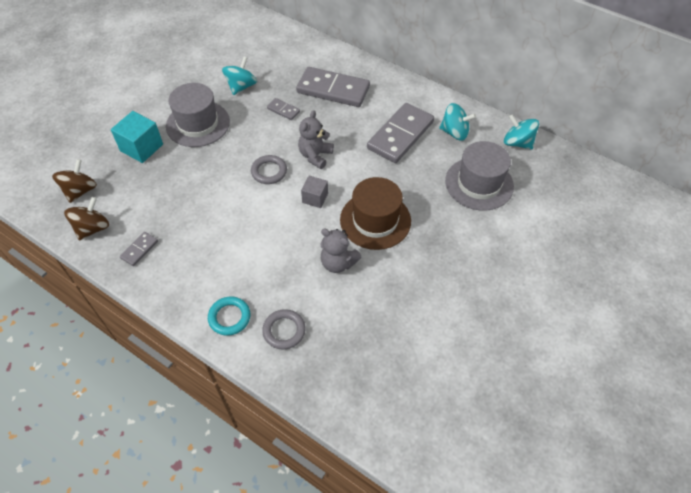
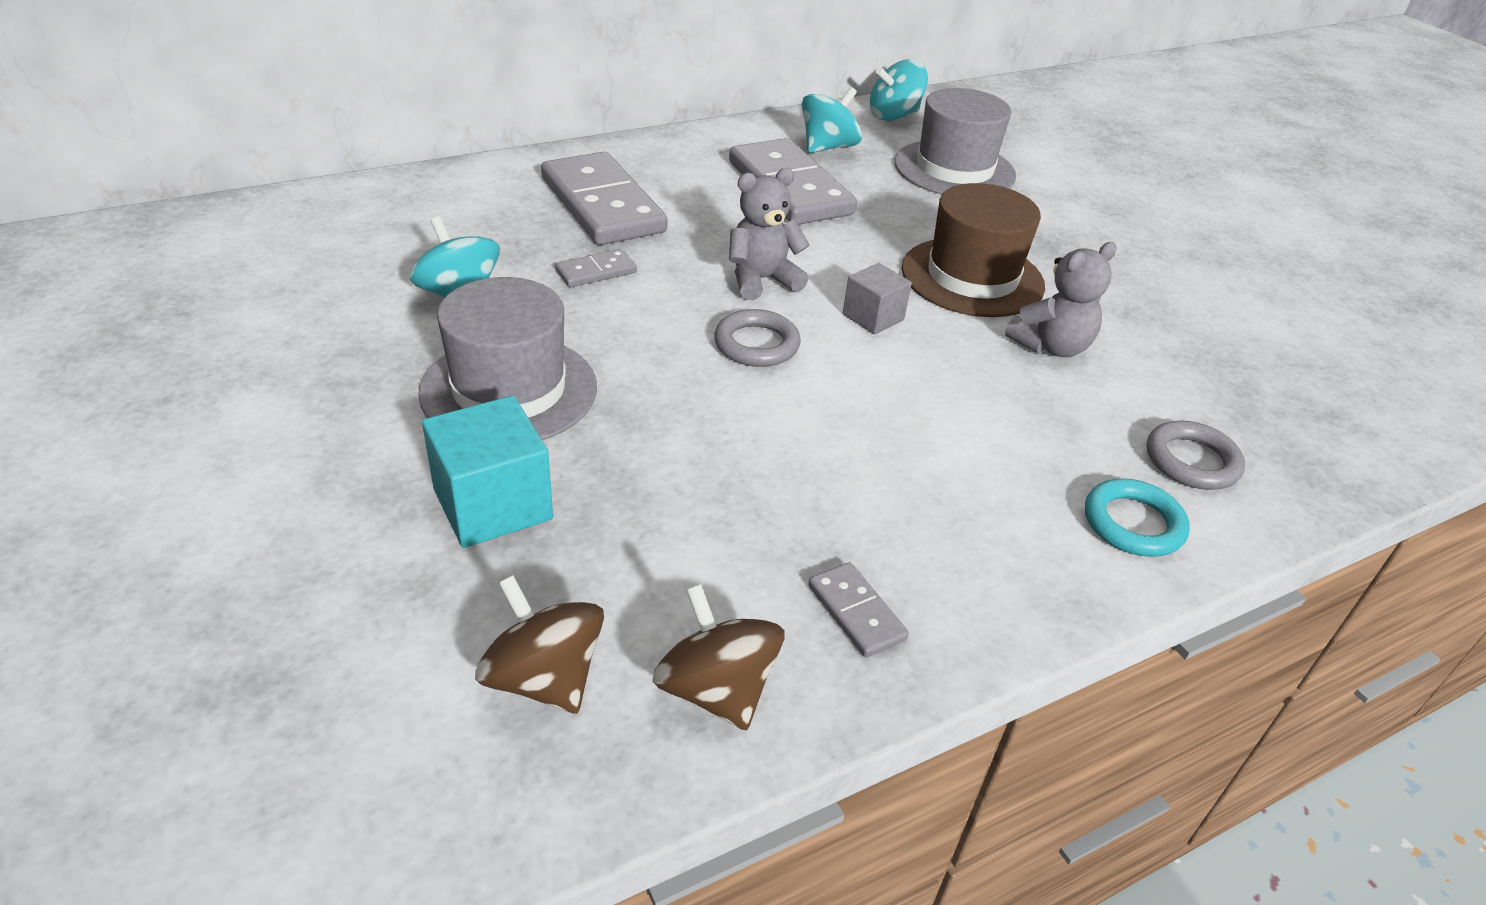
camera: 65 degrees left, 15 degrees down
grey domino [296,67,370,107] -> grey domino turned 75 degrees counterclockwise [541,152,667,245]
grey teddy bear [298,110,334,169] -> grey teddy bear turned 105 degrees clockwise [729,168,810,300]

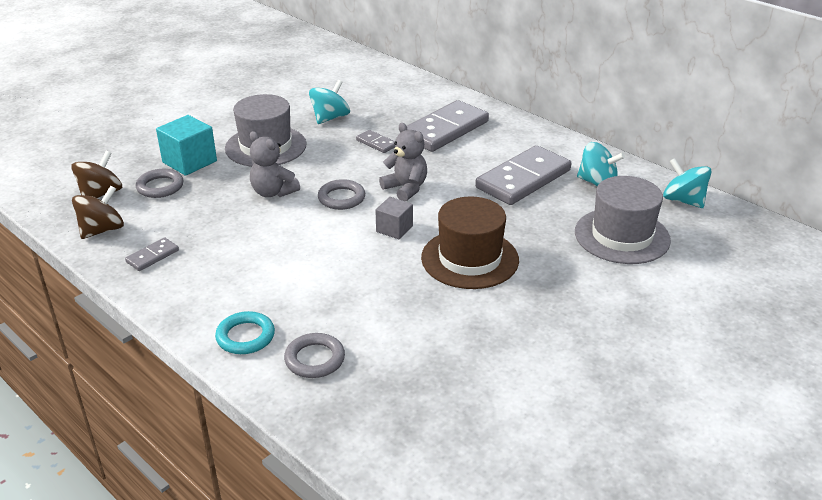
camera: 75 degrees right, 5 degrees down
grey teddy bear [1005,242,1117,357] -> grey teddy bear moved to [250,131,300,197]
none -> grey ring [136,169,184,198]

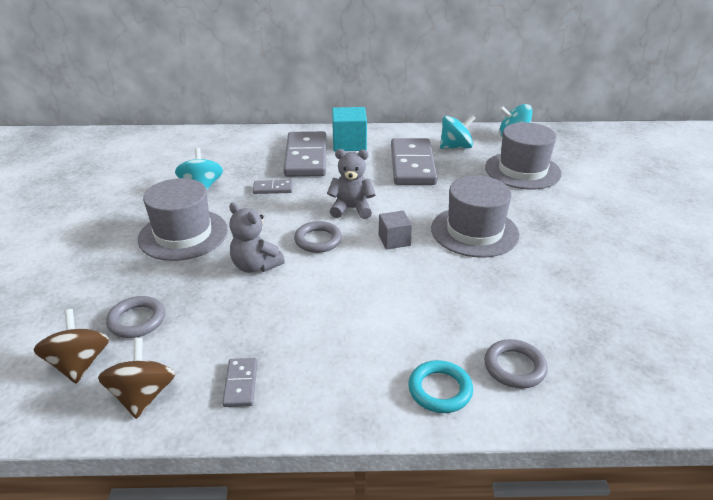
camera: 45 degrees left, 0 degrees up
turquoise cube [156,115,217,176] -> turquoise cube moved to [332,107,367,152]
grey teddy bear [250,131,300,197] -> grey teddy bear turned 45 degrees clockwise [229,203,285,273]
brown hat [421,196,519,289] -> grey hat [431,176,520,258]

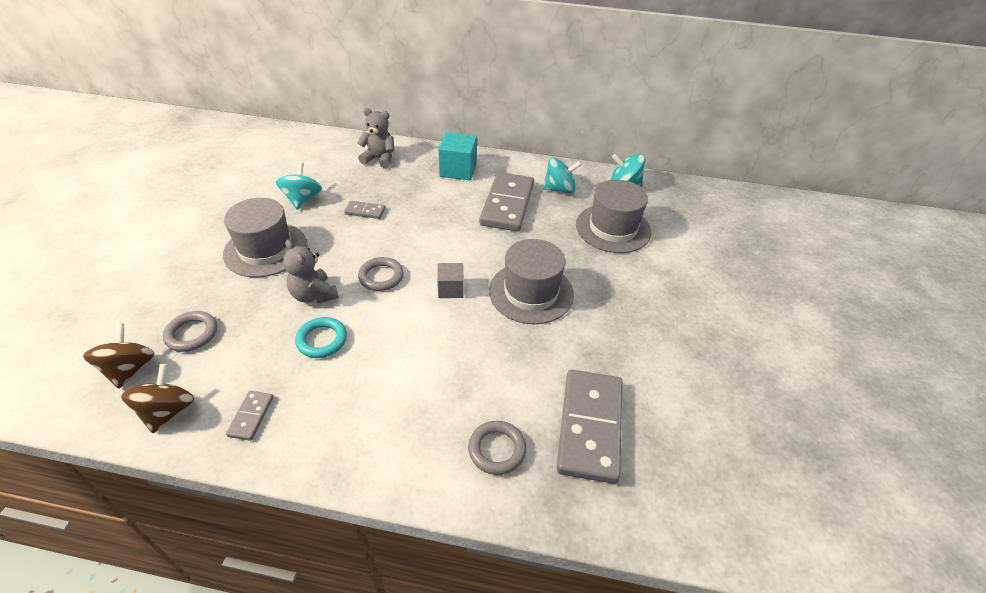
camera: 10 degrees right, 10 degrees up
grey domino [283,131,327,177] -> grey domino moved to [557,369,622,484]
grey teddy bear [327,149,375,219] -> grey teddy bear moved to [357,108,394,168]
turquoise ring [408,360,473,413] -> turquoise ring moved to [295,317,347,358]

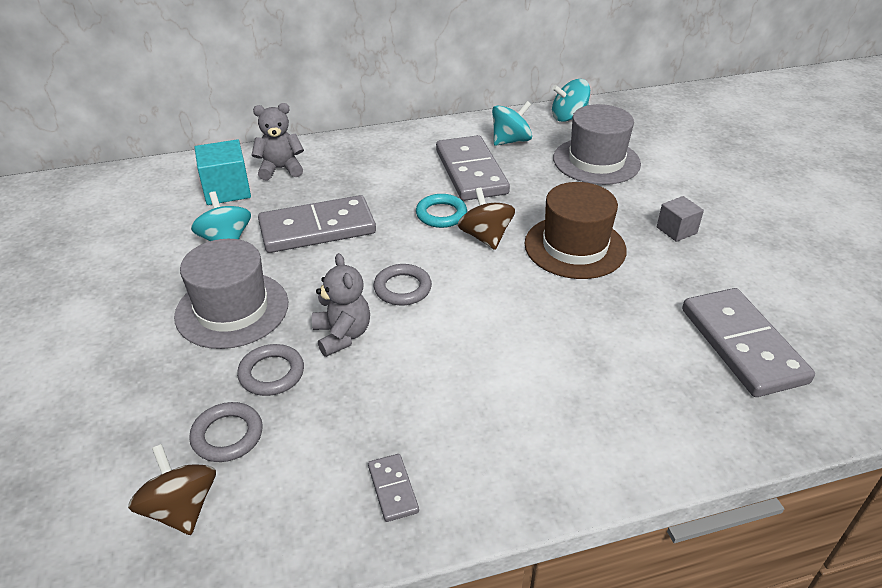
camera: 25 degrees left, 5 degrees down
brown spinning top [121,364,194,433] -> brown spinning top moved to [458,187,515,250]
grey teddy bear [283,240,339,303] -> grey teddy bear turned 135 degrees counterclockwise [312,253,370,357]
turquoise ring [295,317,347,358] -> turquoise ring moved to [416,194,467,228]
grey domino [344,201,385,219] -> grey domino [258,195,376,253], size x2.25
grey cube [437,263,464,298] -> grey cube moved to [657,196,704,242]
turquoise cube [438,132,477,180] -> turquoise cube moved to [194,139,251,205]
grey ring [468,421,526,475] -> grey ring moved to [237,344,304,396]
grey hat [489,239,574,324] -> brown hat [525,182,627,279]

